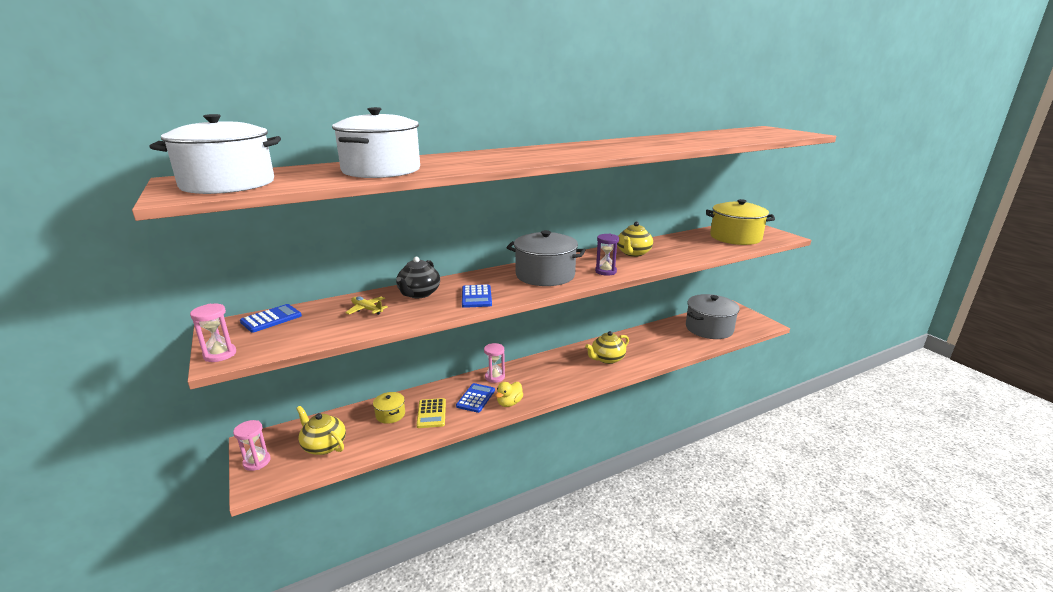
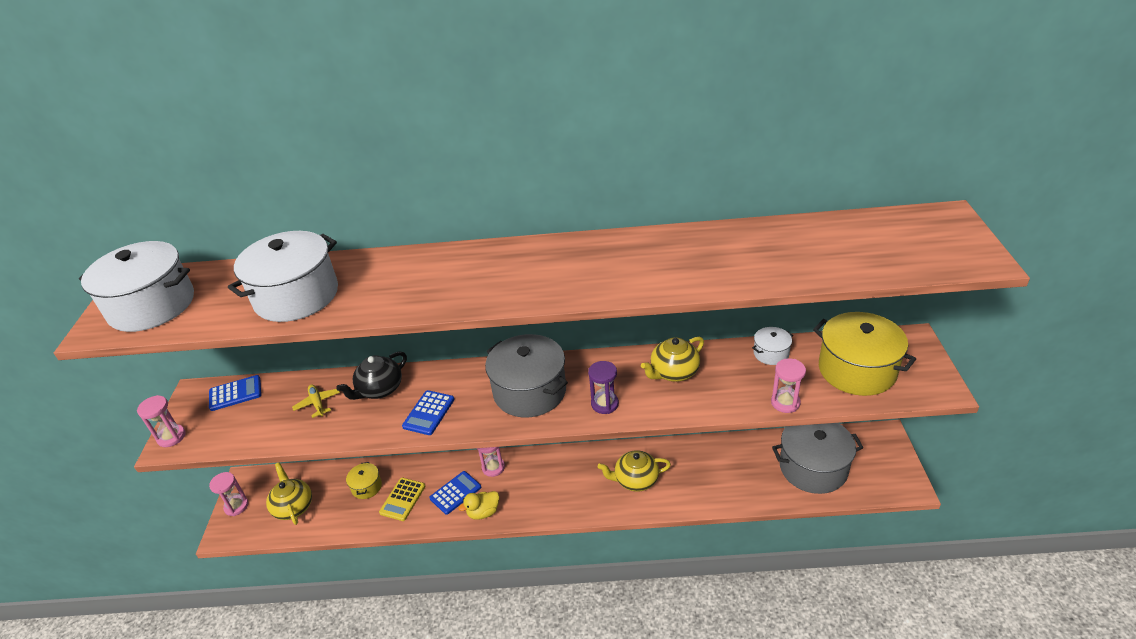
camera: 30 degrees right, 15 degrees up
none -> white pot [752,327,793,365]
none -> pink hourglass [771,358,806,413]

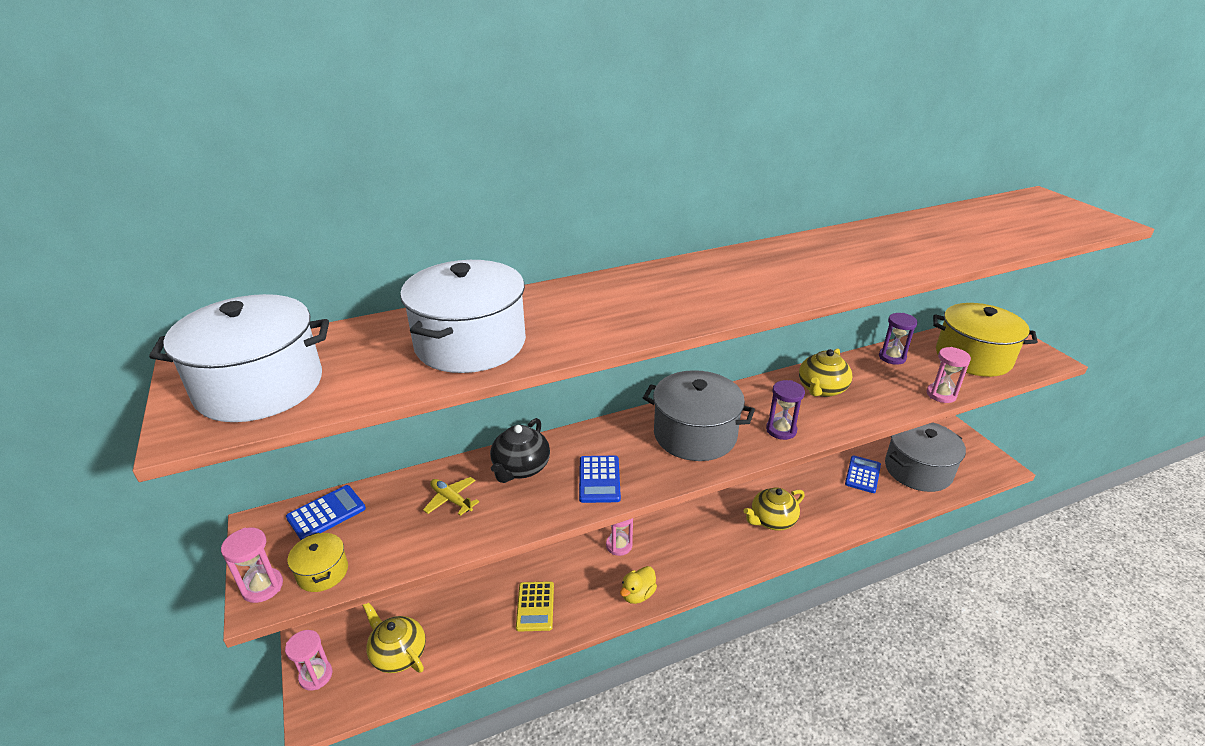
camera: 25 degrees left, 5 degrees down
yellow pot [346,462,382,499] -> yellow pot moved to [288,532,348,592]
blue calculator [429,471,481,515] -> blue calculator moved to [845,455,881,493]
white pot [752,327,793,365] -> purple hourglass [879,313,918,365]

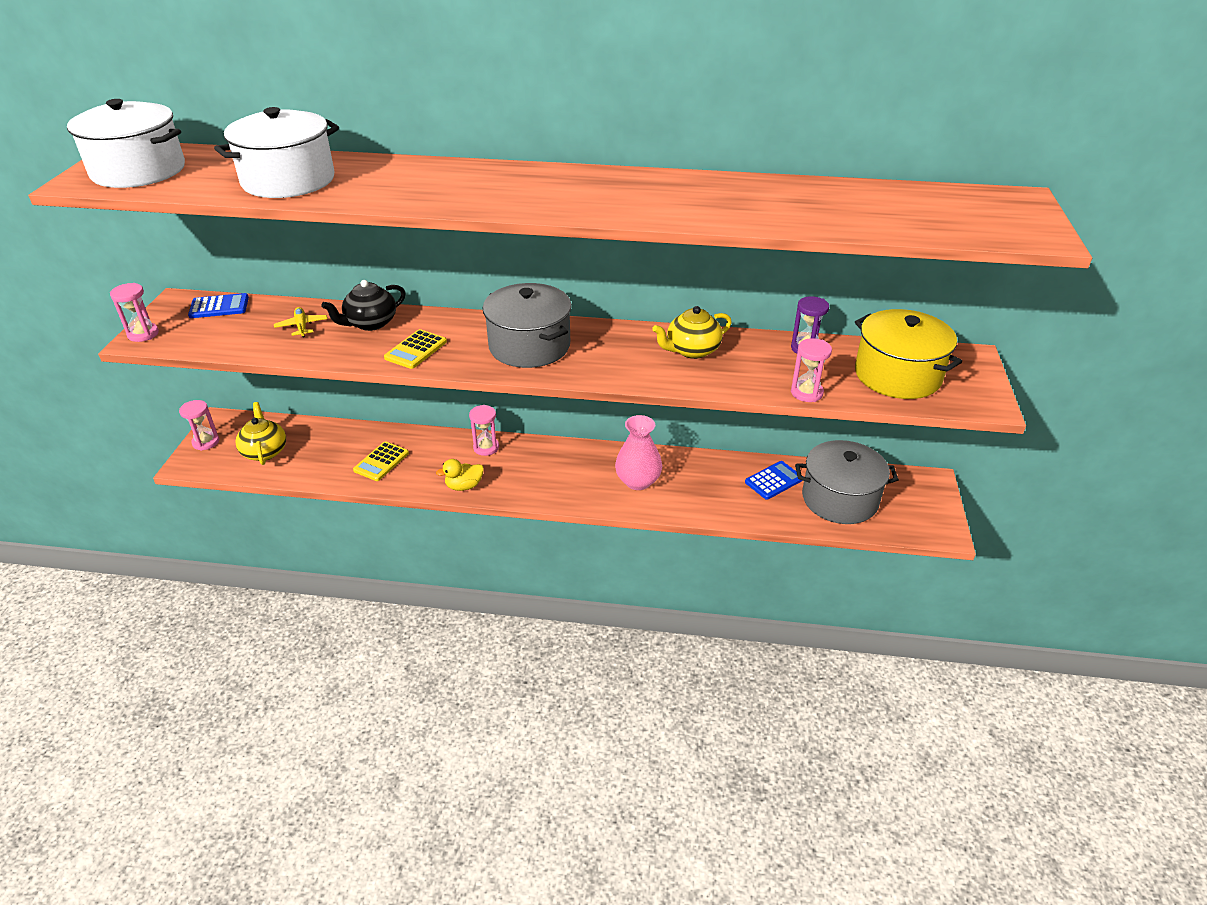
camera: 30 degrees right, 5 degrees up
yellow pot [288,532,348,592] -> none
blue calculator [579,456,621,503] -> yellow calculator [384,329,447,369]
yellow teapot [744,487,805,531] -> pink vase [615,415,662,490]
purple hourglass [766,380,805,440] -> none

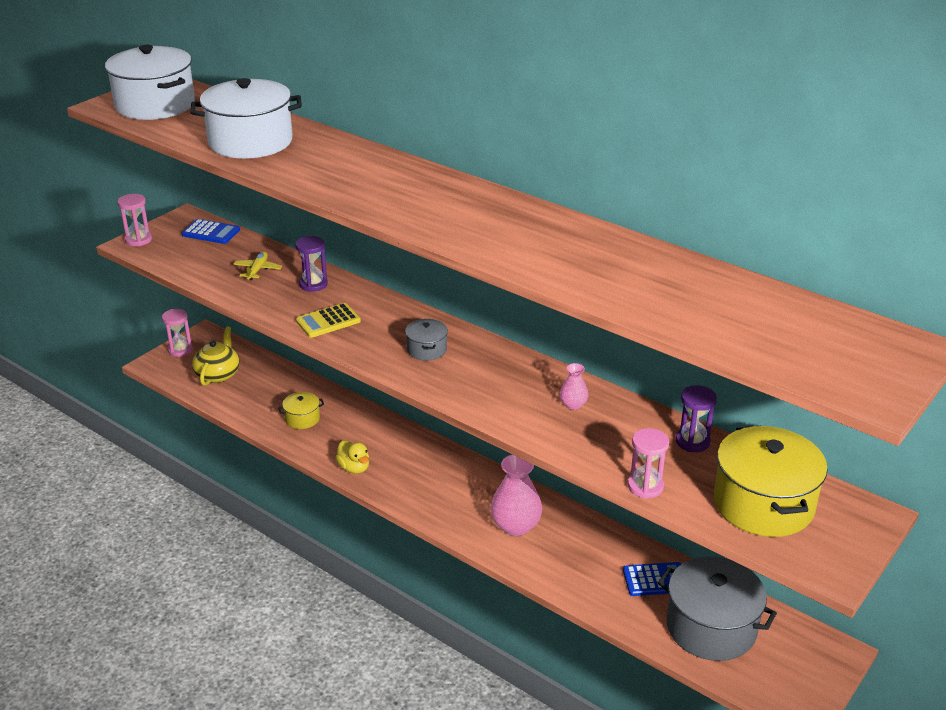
camera: 30 degrees right, 5 degrees down
black teapot [321,280,406,331] -> purple hourglass [295,236,328,292]
yellow calculator [353,441,409,481] -> yellow pot [278,392,324,429]
yellow duck [436,459,484,491] -> yellow duck turned 135 degrees counterclockwise [335,440,369,474]
pink hourglass [469,405,499,456] -> none
grey pot [483,283,572,368] -> grey pot [405,319,448,361], size x0.48
yellow teapot [652,306,732,359] -> pink vase [560,363,588,410]

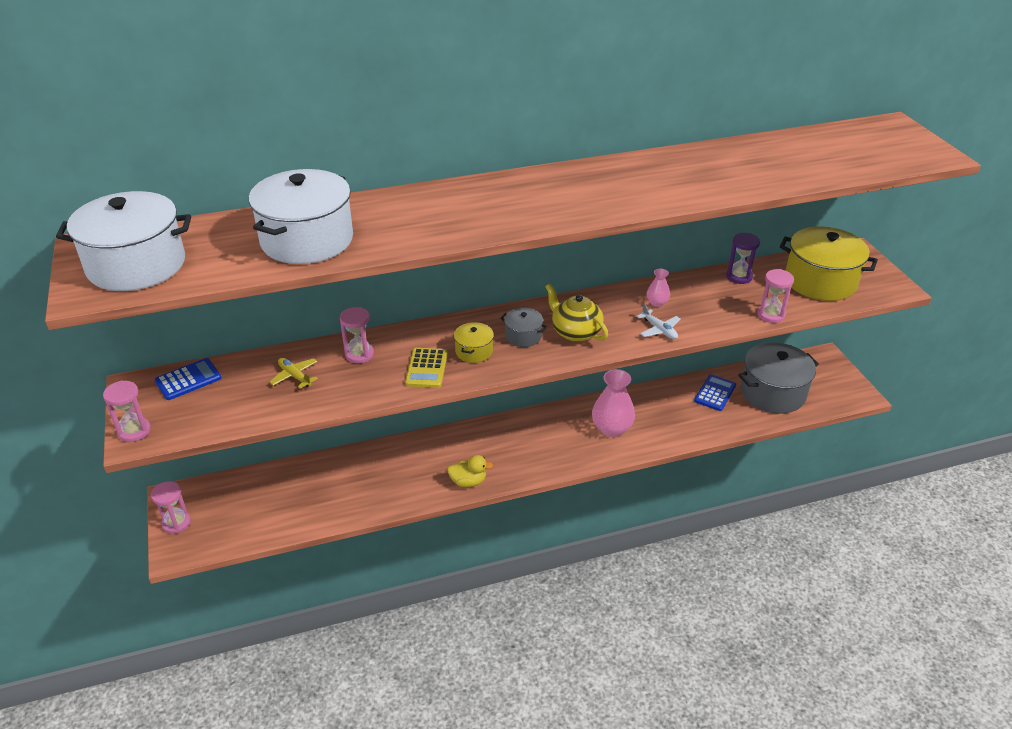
camera: 55 degrees left, 5 degrees up
yellow teapot [192,327,239,386] -> yellow teapot moved to [546,284,608,342]
yellow pot [278,392,324,429] -> yellow pot moved to [454,322,494,363]
purple hourglass [295,236,328,292] -> pink hourglass [340,307,374,364]
none -> white plane [636,303,681,339]

